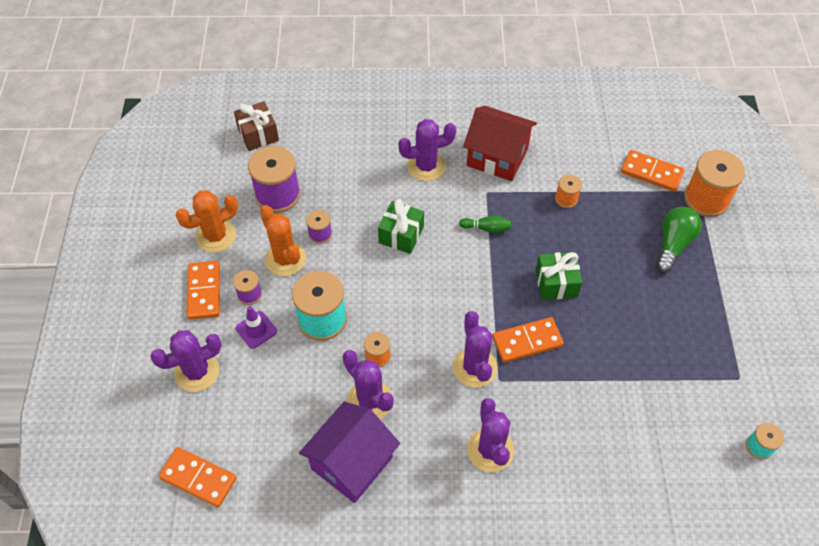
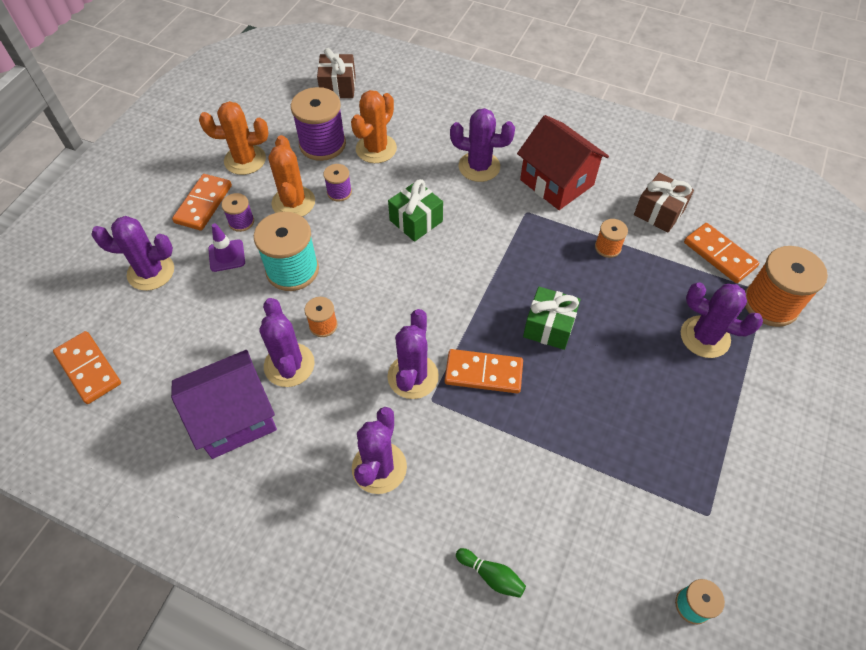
camera: 25 degrees right, 0 degrees up
green bowling pin [459,215,511,233] -> green bowling pin moved to [456,548,526,598]
green light bulb [656,207,702,273] -> purple cactus [681,282,763,358]
none -> orange cactus [351,90,397,163]
none -> brown gift [634,173,694,232]

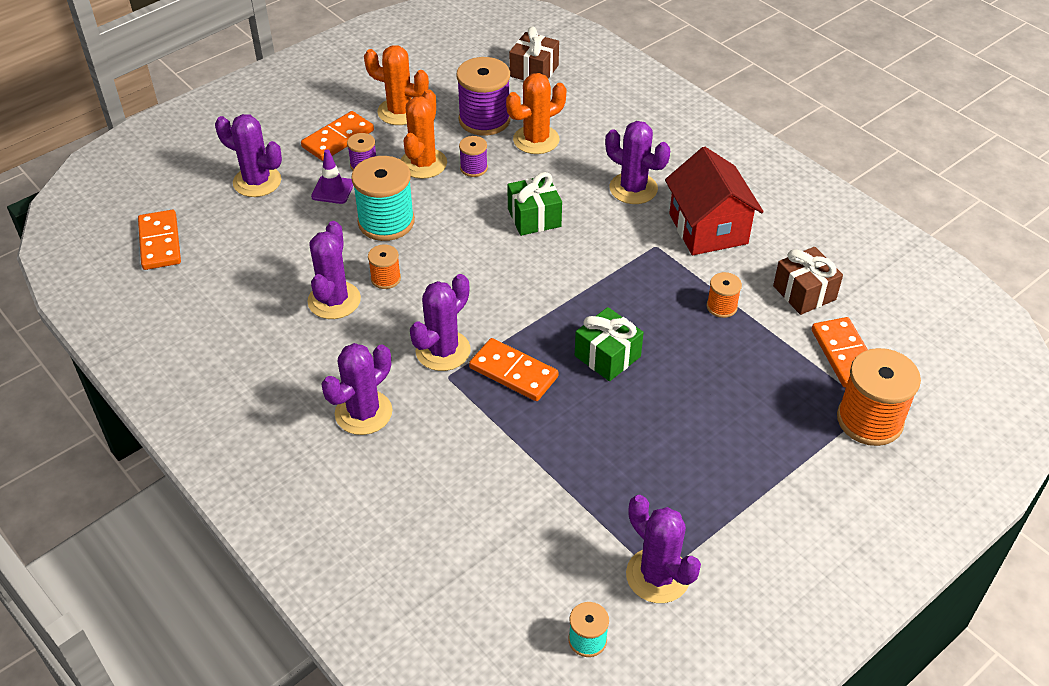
camera: 25 degrees right, 10 degrees down
purple house [171,350,277,459] -> none
green bowling pin [456,548,526,598] -> none
purple cactus [681,282,763,358] -> purple cactus moved to [626,495,701,603]

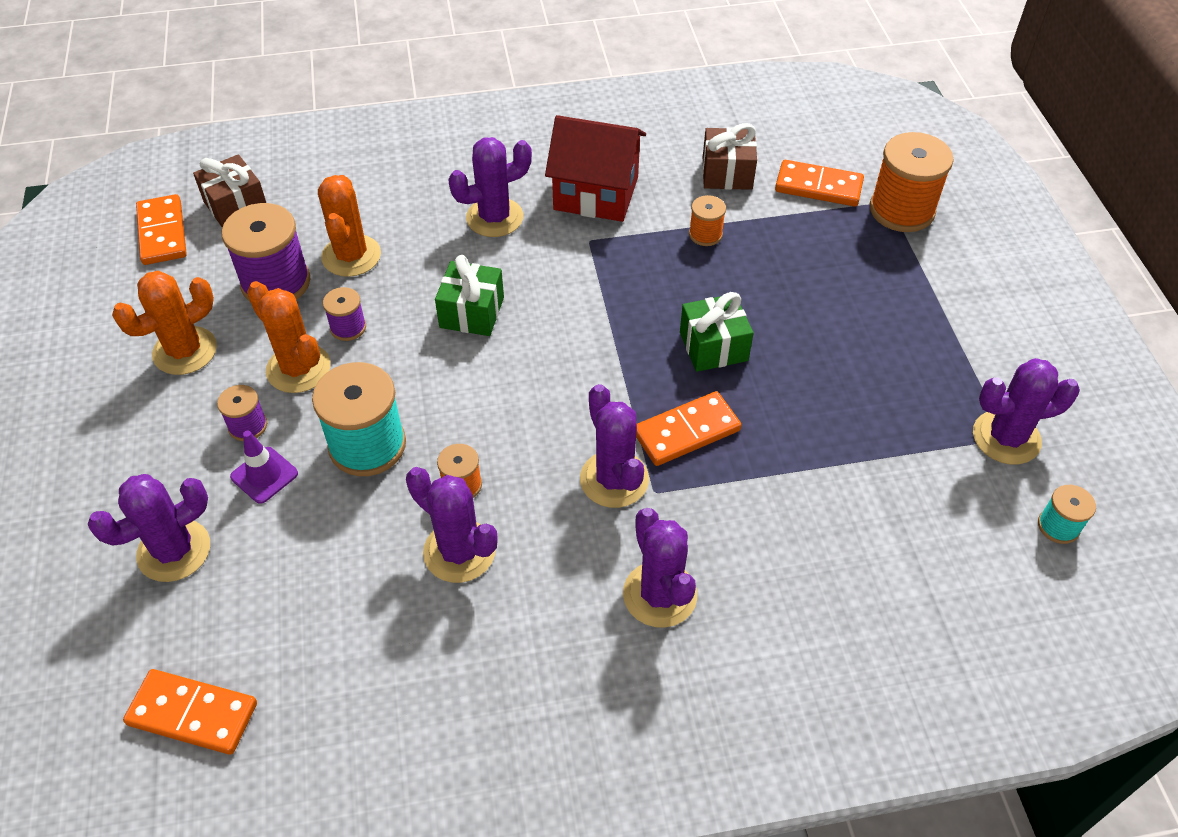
camera: 60 degrees left, 5 degrees up
orange domino [301,111,374,161] -> orange domino moved to [136,194,187,265]

